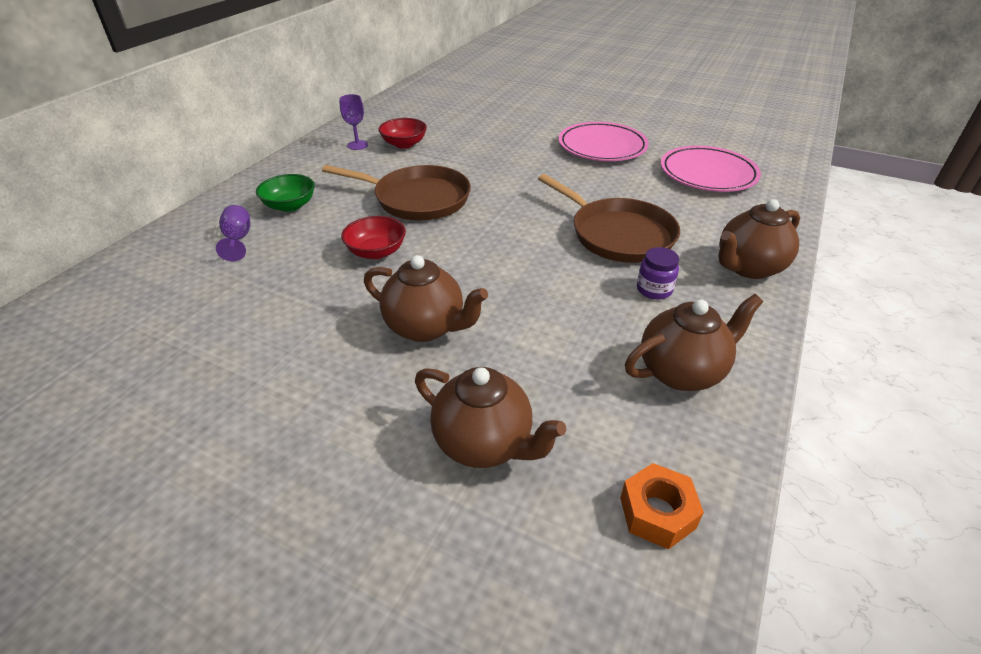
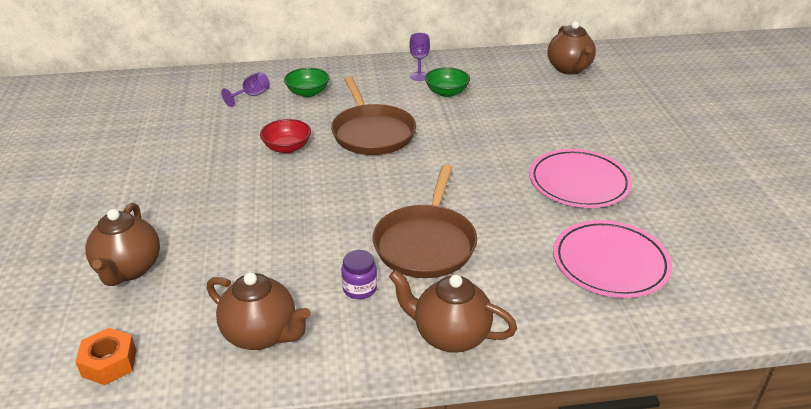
camera: 55 degrees right, 5 degrees down
brown teapot [364,255,488,342] -> brown teapot moved to [548,21,596,75]
red bowl [378,118,427,149] -> green bowl [425,67,470,97]

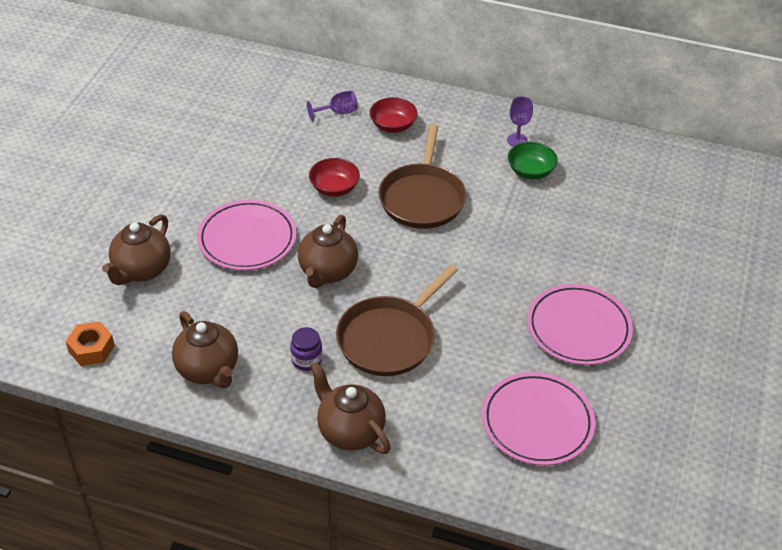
camera: 25 degrees right, 10 degrees up
green bowl [284,68,330,97] -> red bowl [370,97,418,133]
brown teapot [548,21,596,75] -> brown teapot moved to [298,215,358,288]
none -> pink plate [197,200,296,271]

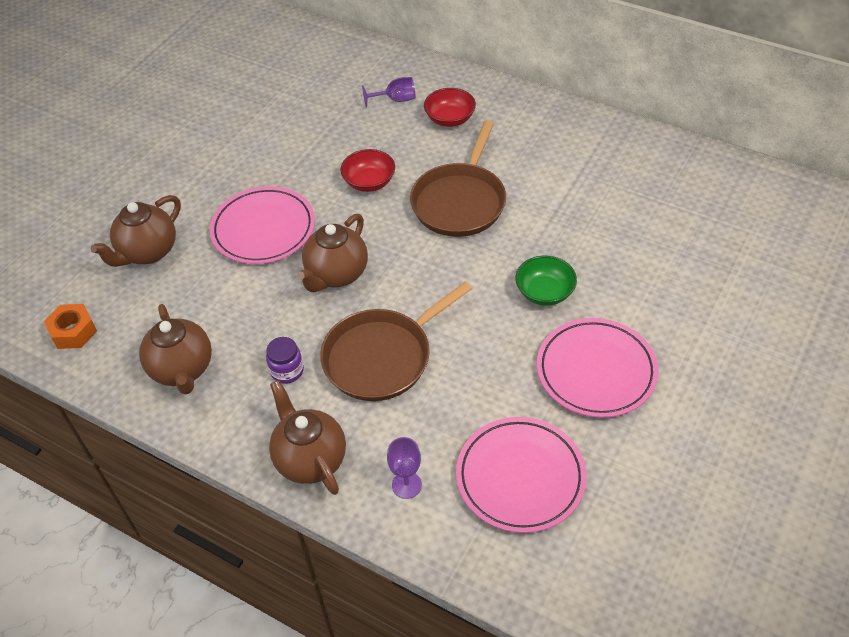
camera: 15 degrees right, 5 degrees up
purple goblet [507,96,533,147] -> purple goblet moved to [387,437,422,499]
green bowl [508,142,558,179] -> green bowl moved to [515,256,577,306]

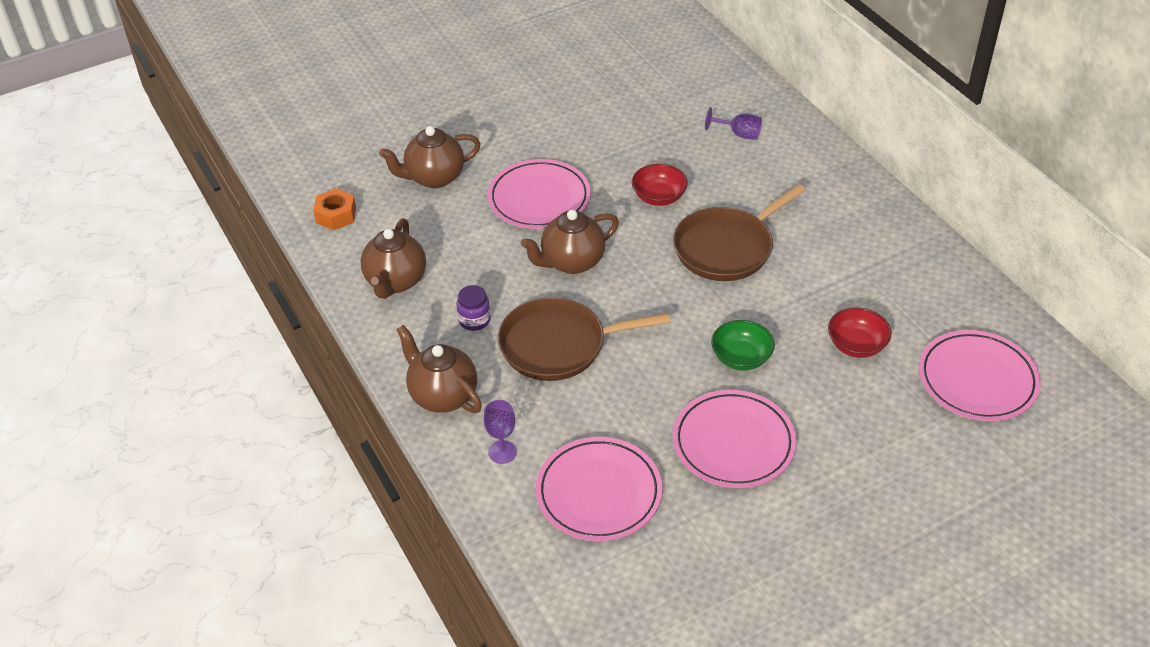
camera: 30 degrees right, 5 degrees down
brown teapot [269,380,346,495] -> brown teapot turned 45 degrees counterclockwise [396,325,482,413]
red bowl [424,88,476,127] -> red bowl moved to [828,308,891,358]
none -> pink plate [919,330,1041,421]

